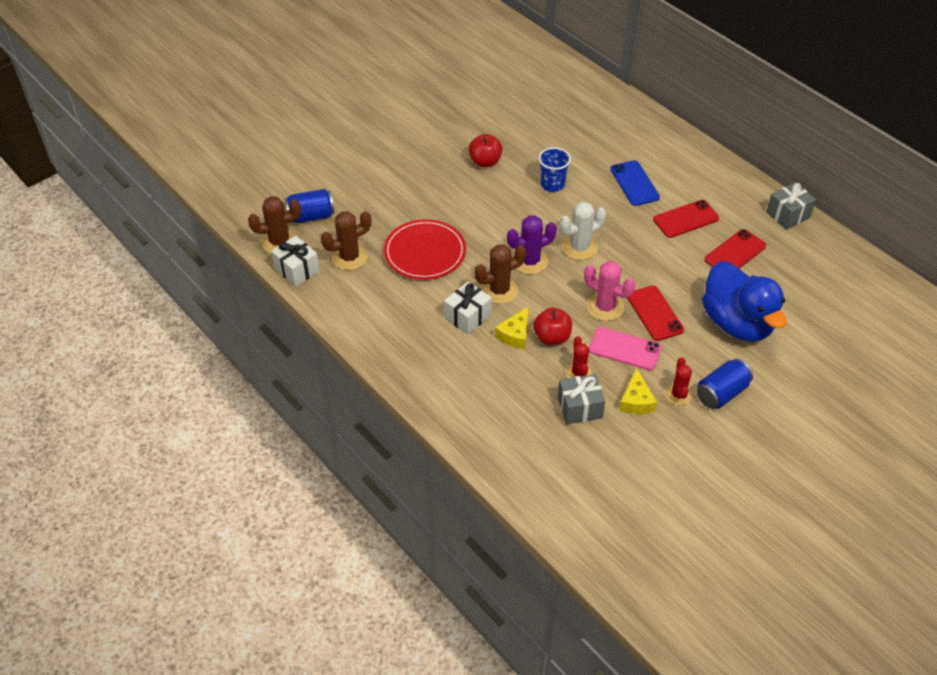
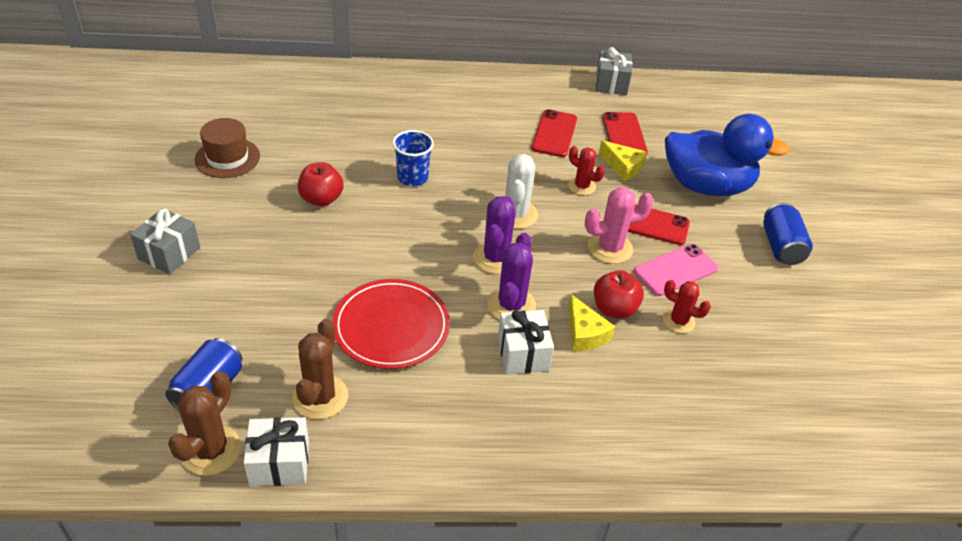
camera: 55 degrees left, 5 degrees down
brown cactus [475,244,526,304] -> purple cactus [487,233,536,320]
grey gift [558,374,605,424] -> grey gift moved to [130,208,200,274]
blue phone [610,160,660,206] -> none
yellow cheese [619,368,657,414] -> yellow cheese moved to [599,140,647,181]
red cactus [665,357,692,405] -> red cactus moved to [568,146,605,195]
none -> brown hat [195,118,260,178]

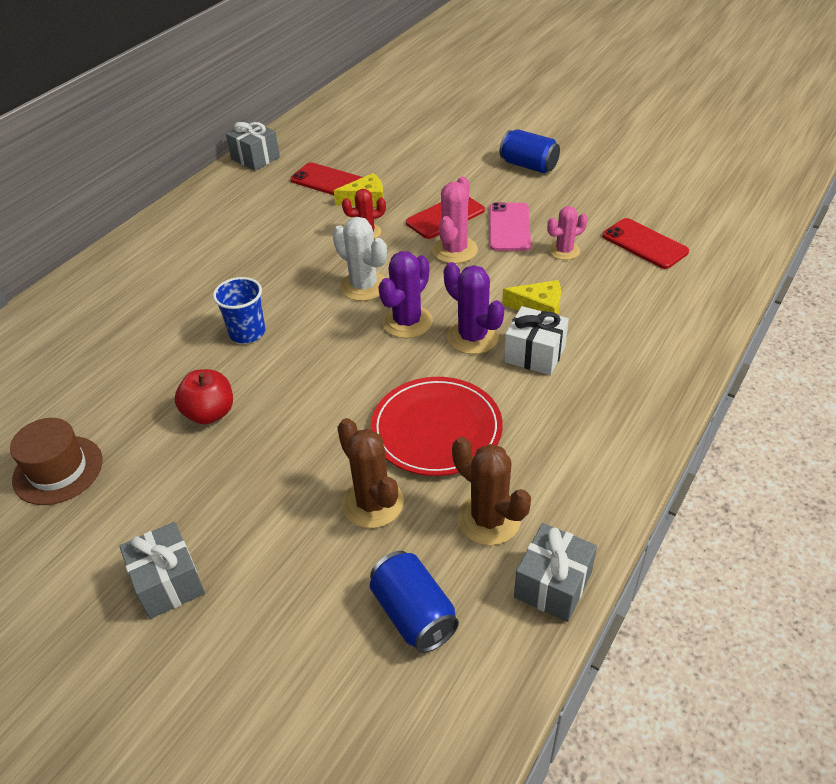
camera: 50 degrees left, 0 degrees up
brown cactus [168,371,241,475] -> brown cactus moved to [337,418,404,528]
white gift [243,417,309,486] -> grey gift [514,523,597,622]
purple cactus [473,196,516,274] -> purple cactus turned 75 degrees clockwise [378,251,433,338]
red phone [532,109,577,157] -> red phone moved to [602,218,689,269]
red apple [594,270,644,319] -> none
red cactus [663,280,711,333] -> pink cactus [547,206,587,260]
blue duck [665,114,790,196] -> none

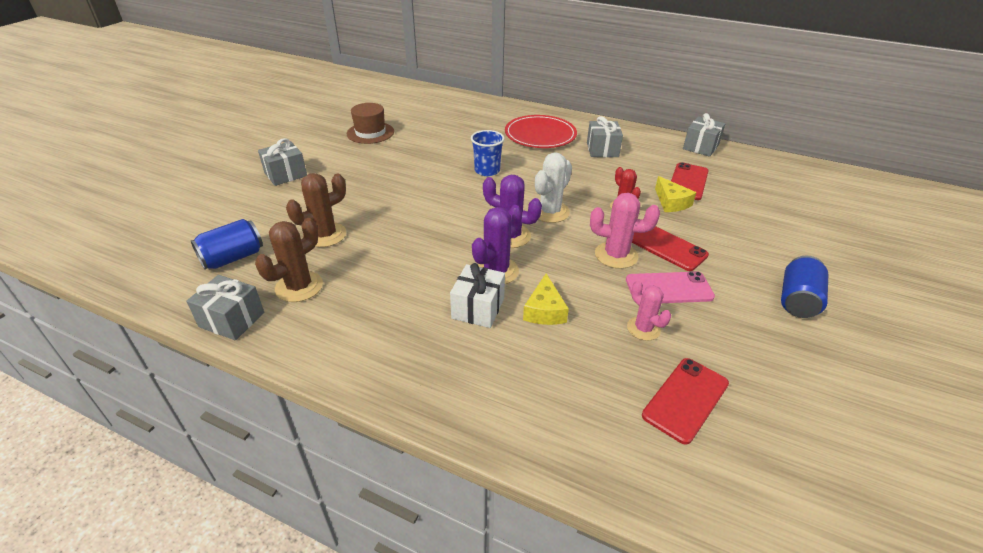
camera: 80 degrees right, 5 degrees down
red apple [175,369,233,424] -> none
red plate [371,377,503,476] -> red plate moved to [505,115,577,148]
none -> grey gift [587,116,623,157]

